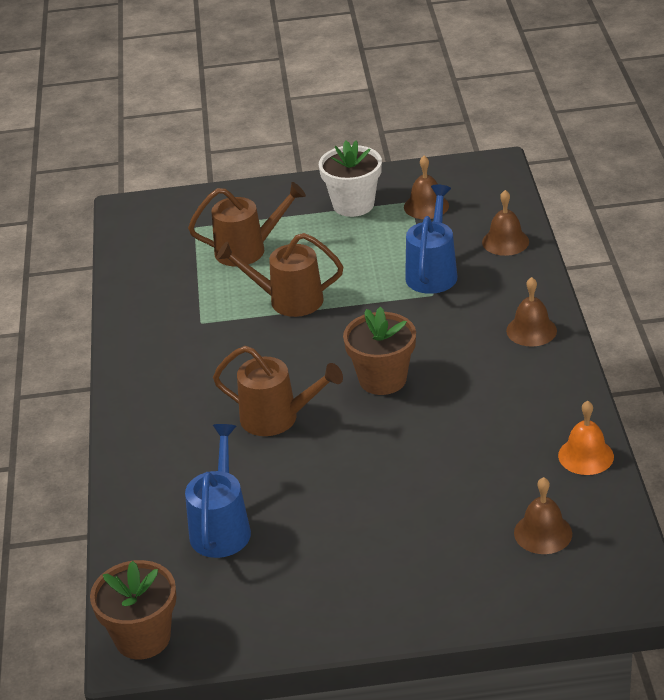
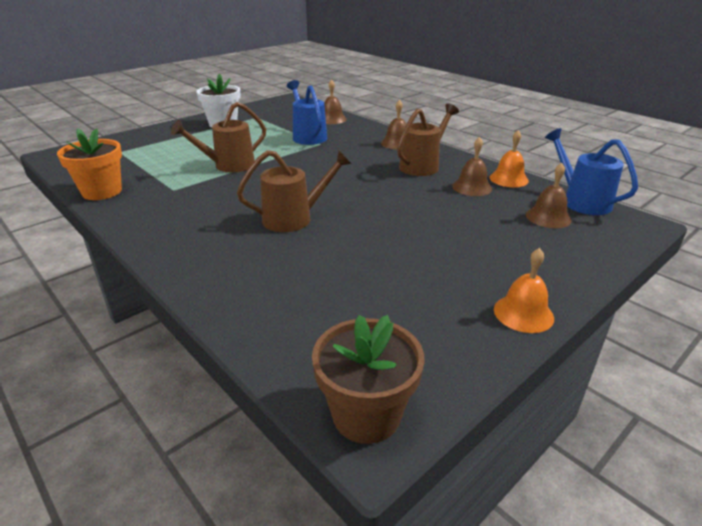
camera: 40 degrees left, 5 degrees down
blue watering can [185,424,251,558] -> blue watering can moved to [545,128,638,215]
brown watering can [188,182,306,267] -> brown watering can moved to [397,103,459,176]
brown flower pot [343,307,416,395] -> none
brown bell [404,156,449,219] -> brown bell moved to [452,137,492,196]
none -> orange flower pot [57,128,122,200]
none -> orange bell [494,248,554,333]

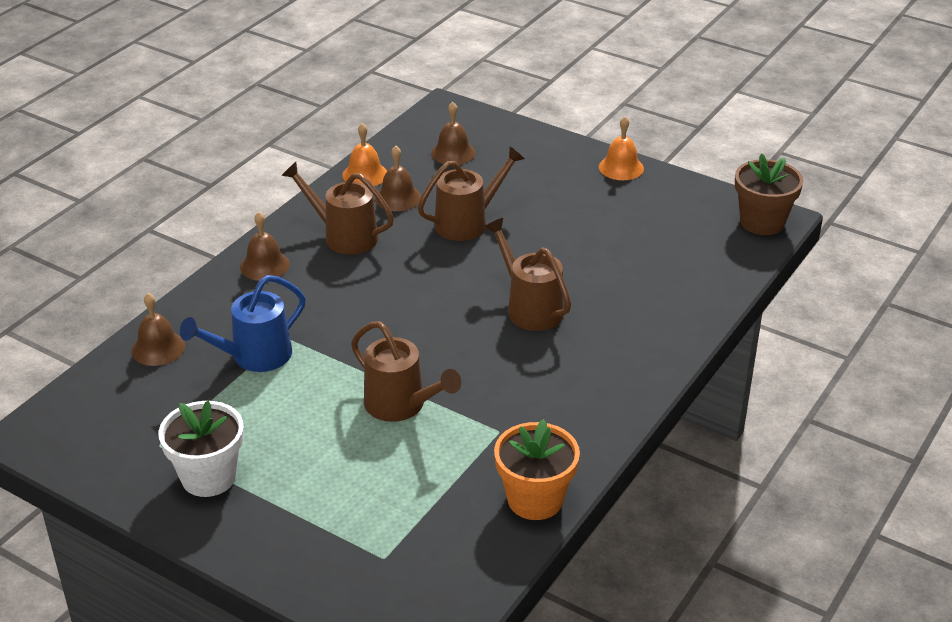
camera: 105 degrees left, 5 degrees up
blue watering can [545,128,638,215] -> none
none -> brown watering can [418,146,525,241]

